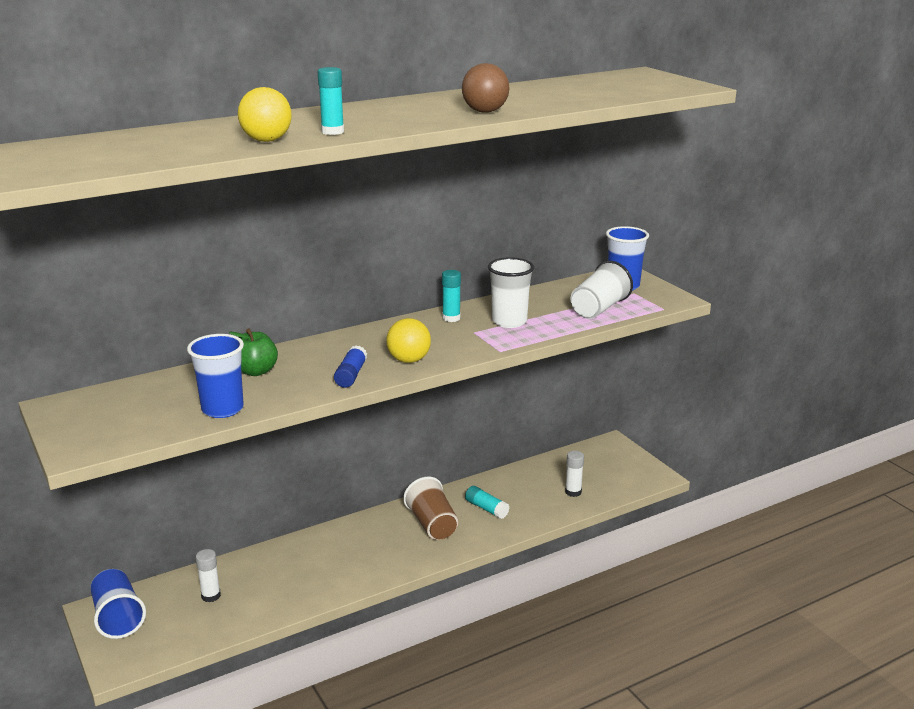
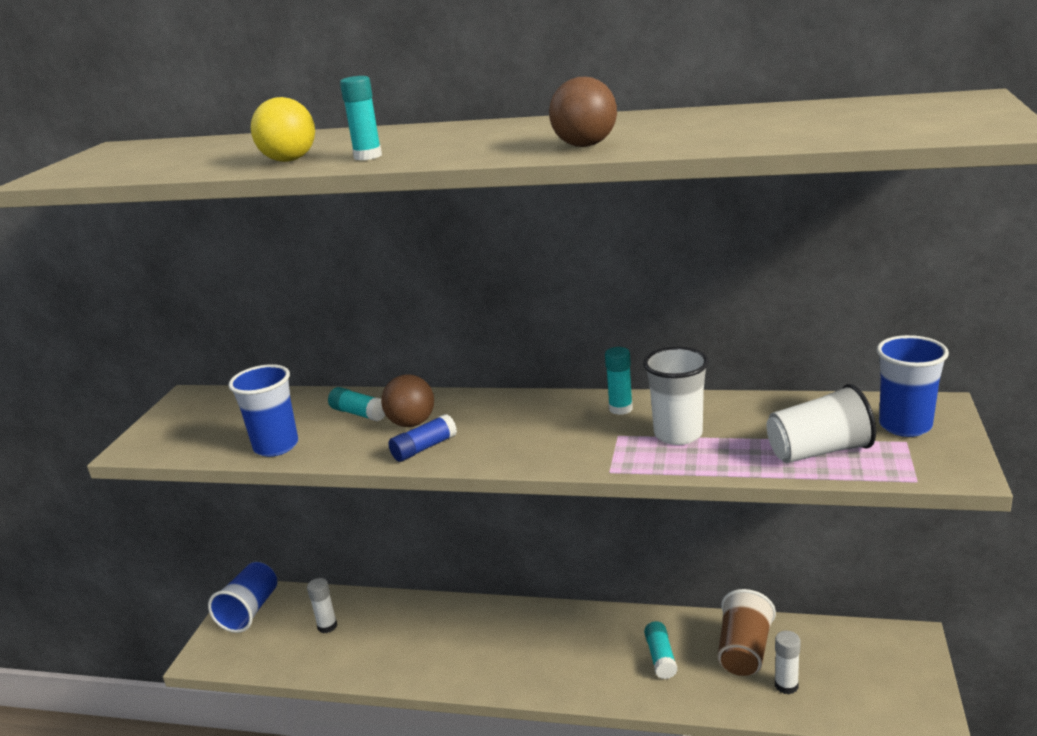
camera: 45 degrees right, 0 degrees up
green apple [229,328,278,376] -> turquoise glue stick [328,387,385,421]
yellow ball [386,318,431,363] -> none
brown cup [403,477,459,540] -> brown cup moved to [718,589,776,676]
none -> brown ball [381,374,434,427]

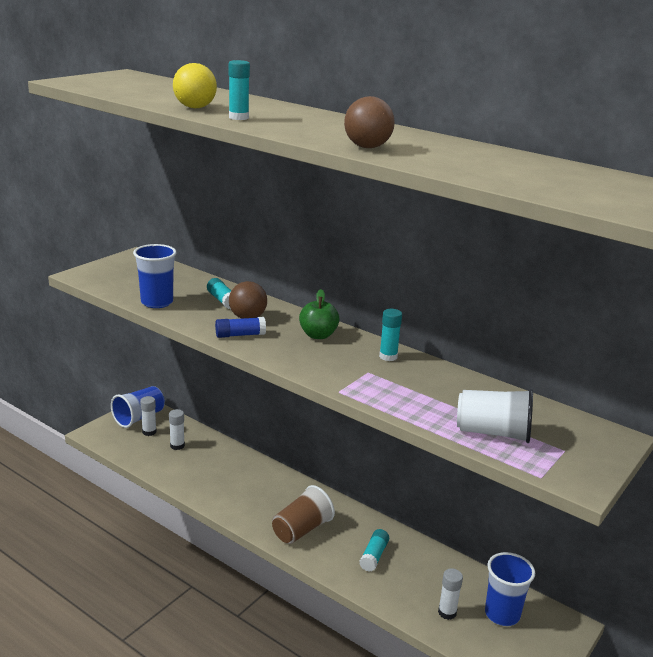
camera: 20 degrees right, 0 degrees up
white cup [643,347,709,445] -> none
brown cup [718,589,776,676] -> brown cup moved to [272,485,335,544]
blue cup [877,335,949,437] -> blue cup moved to [485,552,535,626]
none -> white glue stick [140,396,157,436]
none -> green apple [299,289,339,339]

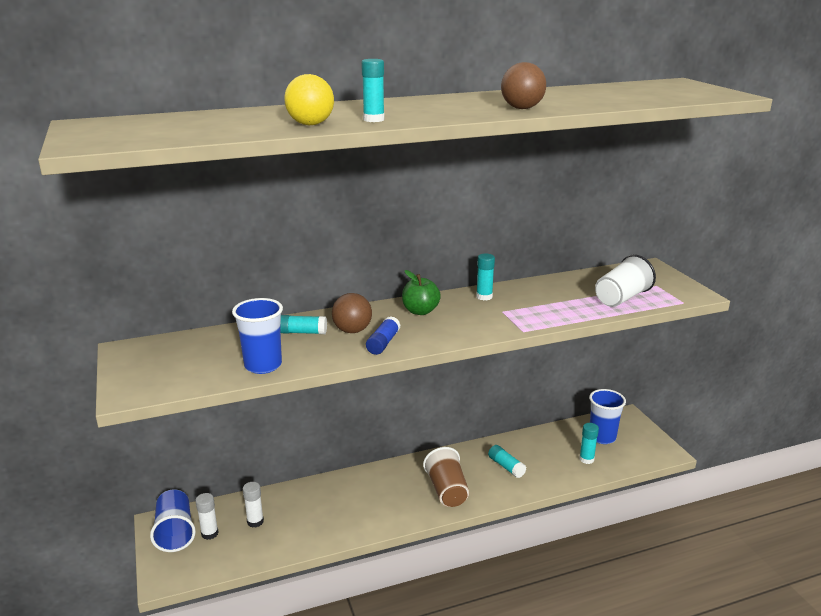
camera: 55 degrees left, 0 degrees up
white glue stick [438,568,463,620] -> turquoise glue stick [579,423,599,464]

